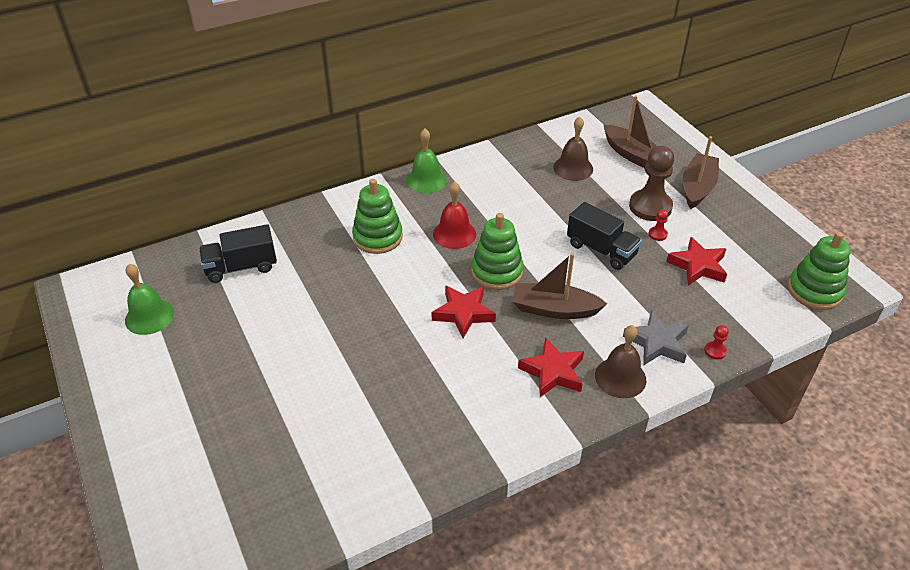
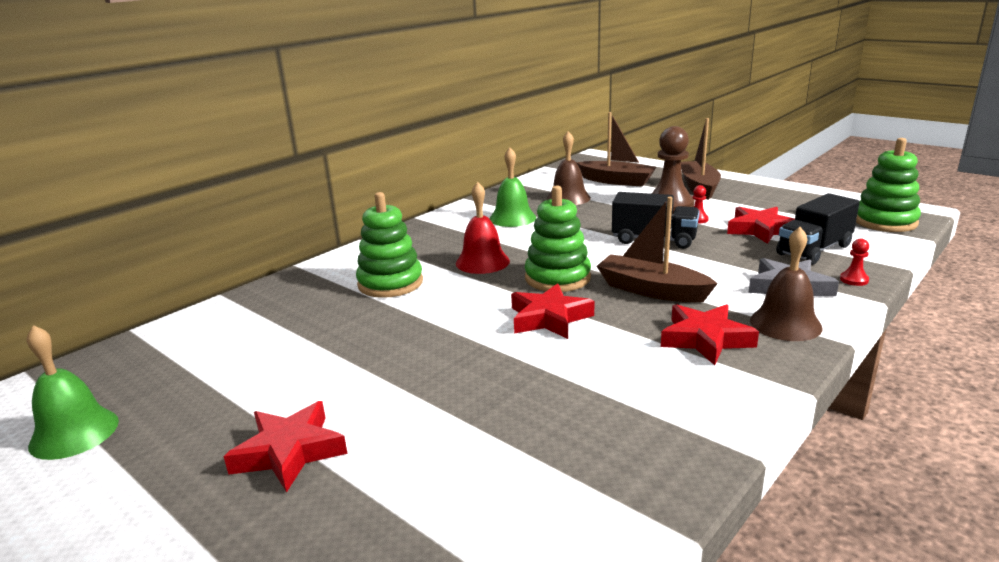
camera: 20 degrees left, 20 degrees down
black truck [199,224,277,283] -> black truck moved to [776,193,860,265]
green bell [406,129,447,193] -> green bell moved to [490,148,536,227]
brown boat [512,253,607,319] -> brown boat turned 45 degrees clockwise [597,197,718,303]
none -> red star [223,401,348,493]

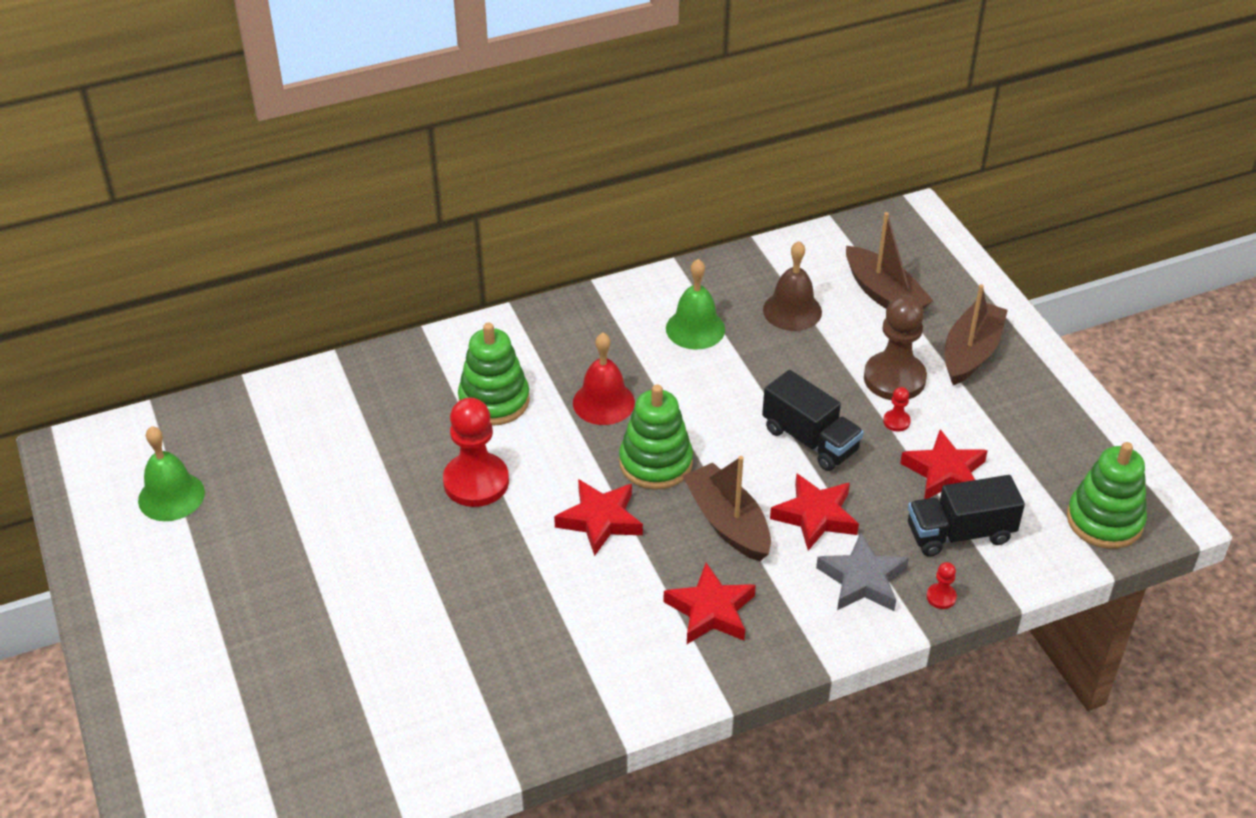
camera: 25 degrees right, 20 degrees up
red star [223,401,348,493] -> red star moved to [770,473,859,551]
brown bell [750,227,823,341] -> none
none -> red pawn [443,397,509,507]

